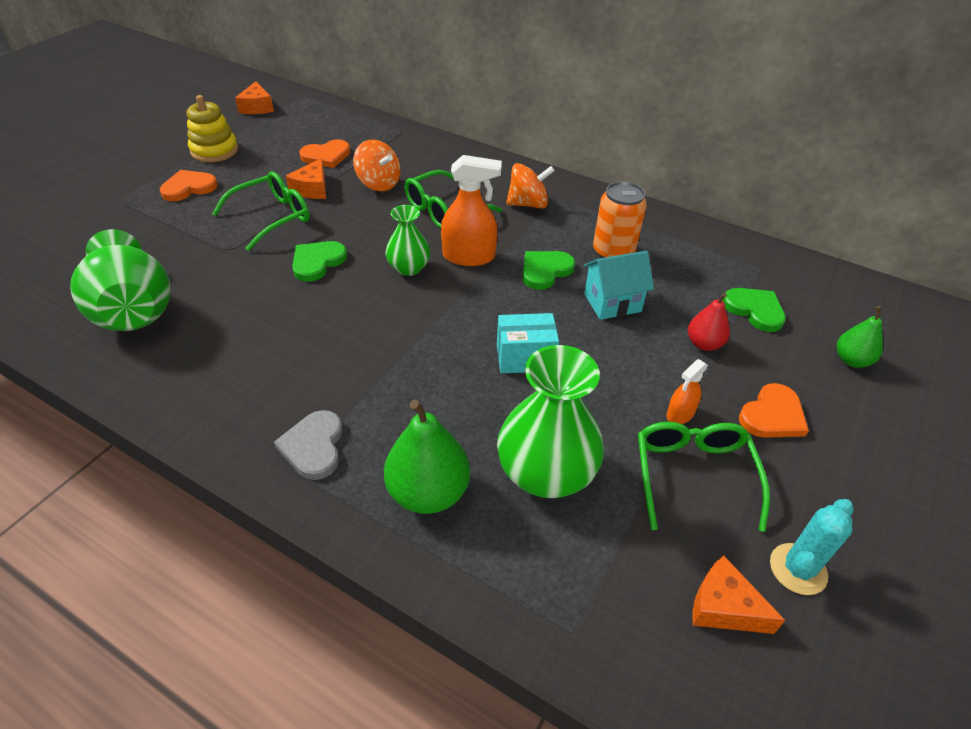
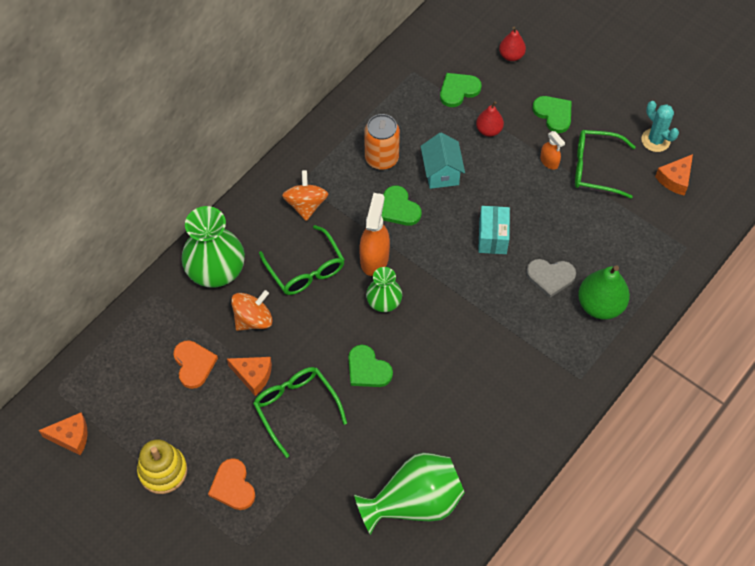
camera: 80 degrees left, 15 degrees up
grey heart [274,410,343,480] -> grey heart moved to [526,259,576,298]
green vase [497,345,604,498] -> green vase moved to [181,206,245,287]
orange heart [739,383,809,438] -> green heart [532,96,572,133]
green pear [837,306,883,368] -> red pear [499,27,526,61]

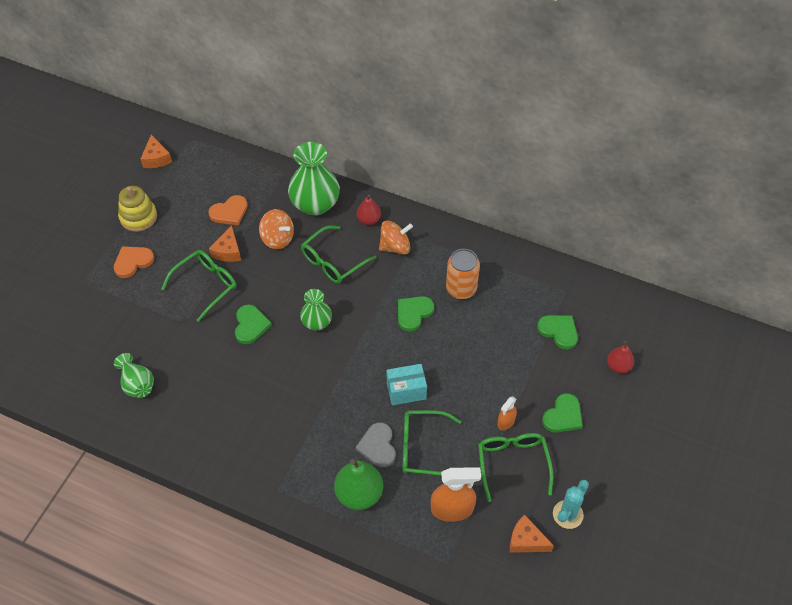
camera: 75 degrees right, 5 degrees down
green heart [348,345,393,387] -> green heart turned 150 degrees clockwise [235,304,272,344]
green vase [354,453,465,535] -> green vase [114,353,154,398], size x0.57
orange spray bottle [359,193,390,276] -> orange spray bottle moved to [431,467,481,522]
turquoise house [421,133,465,189] -> none
red pear [476,101,504,137] -> red pear moved to [357,194,381,225]
none -> green glasses [402,410,462,476]

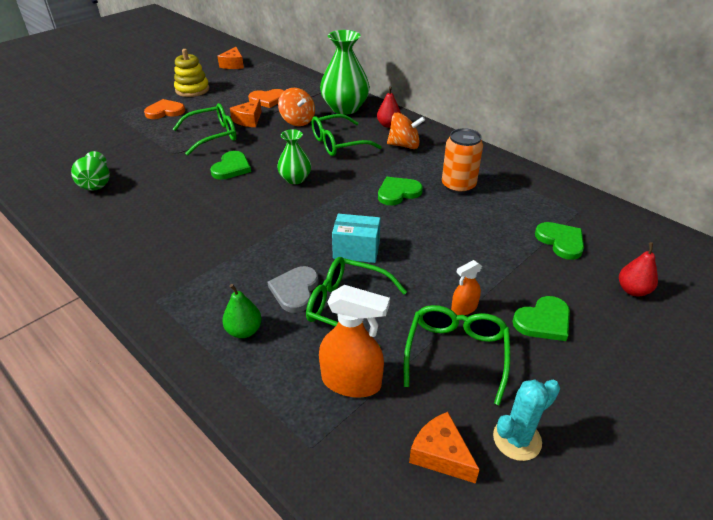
camera: 20 degrees right, 15 degrees down
green pear [334,459,383,510] -> green pear [222,284,262,338], size x0.59

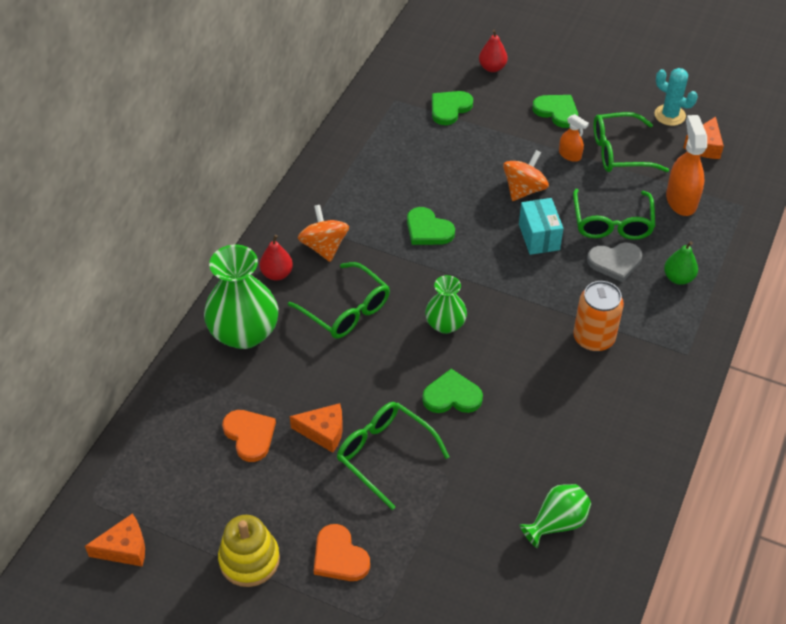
camera: 110 degrees left, 10 degrees up
orange spinning top [278,88,315,126] -> orange spinning top moved to [503,150,549,201]
orange can [442,128,483,194] -> orange can moved to [573,281,624,352]

